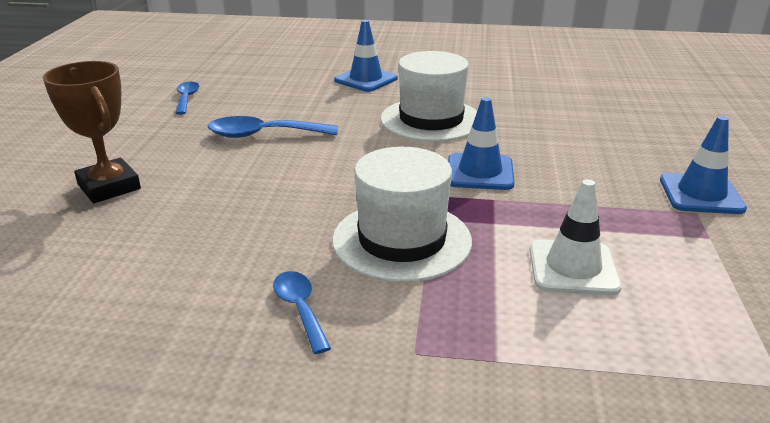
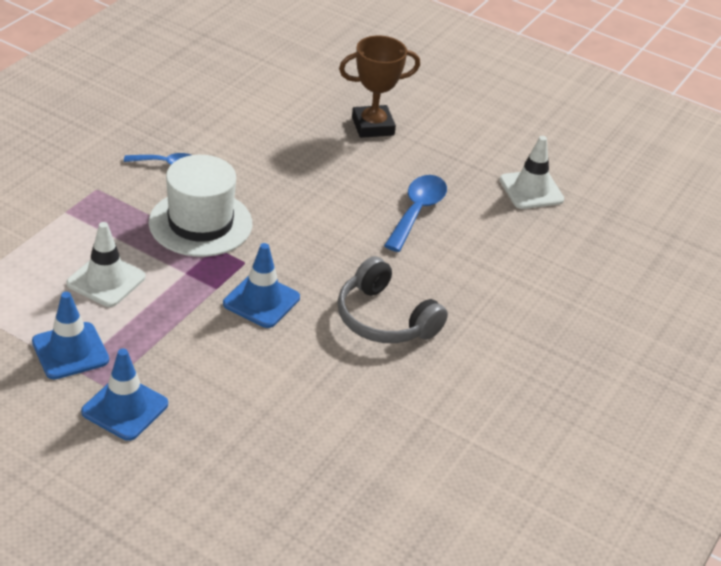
camera: 110 degrees right, 10 degrees up
blue spoon [175,82,199,115] -> white traffic cone [500,136,564,209]
blue traffic cone [334,20,398,92] -> blue traffic cone moved to [32,292,109,379]
white hat [381,51,477,142] -> grey headphones [337,256,448,343]

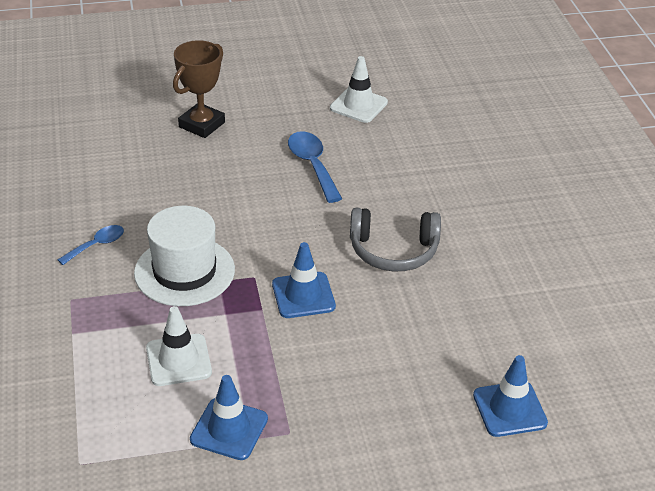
camera: 40 degrees left, 0 degrees up
blue traffic cone [81,348,168,441] -> blue traffic cone moved to [473,355,548,437]

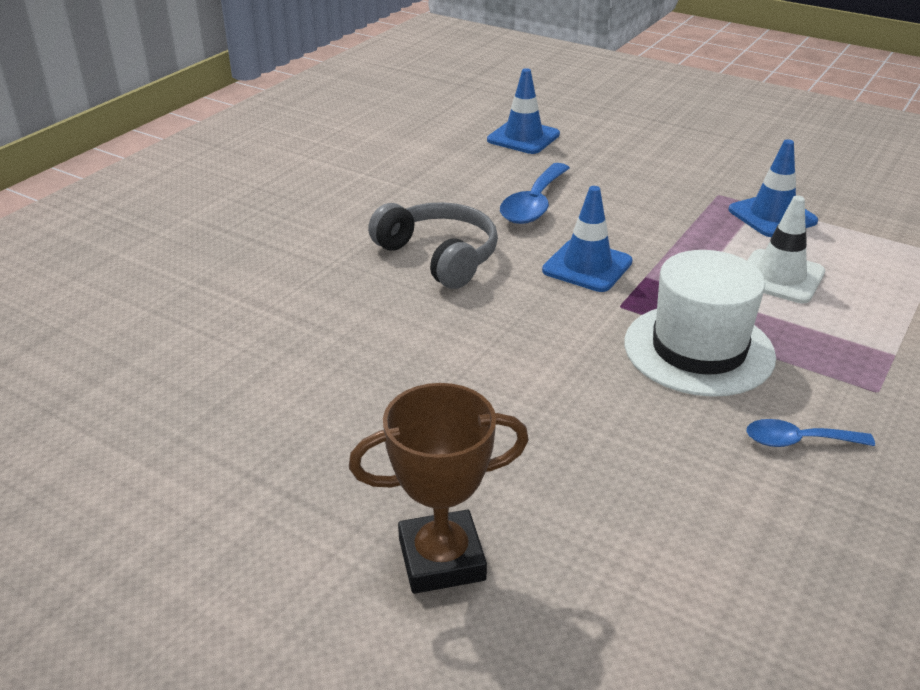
camera: 135 degrees left, 5 degrees down
blue spoon [288,131,342,203] -> blue spoon moved to [500,163,570,224]
white traffic cone [330,56,388,123] -> none

